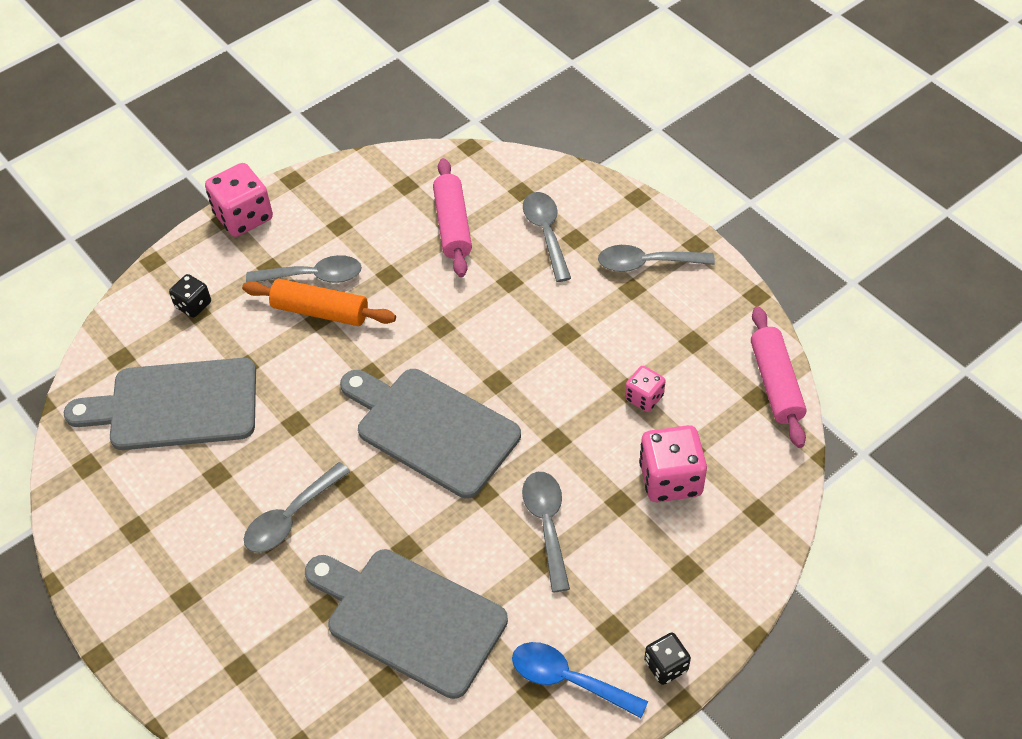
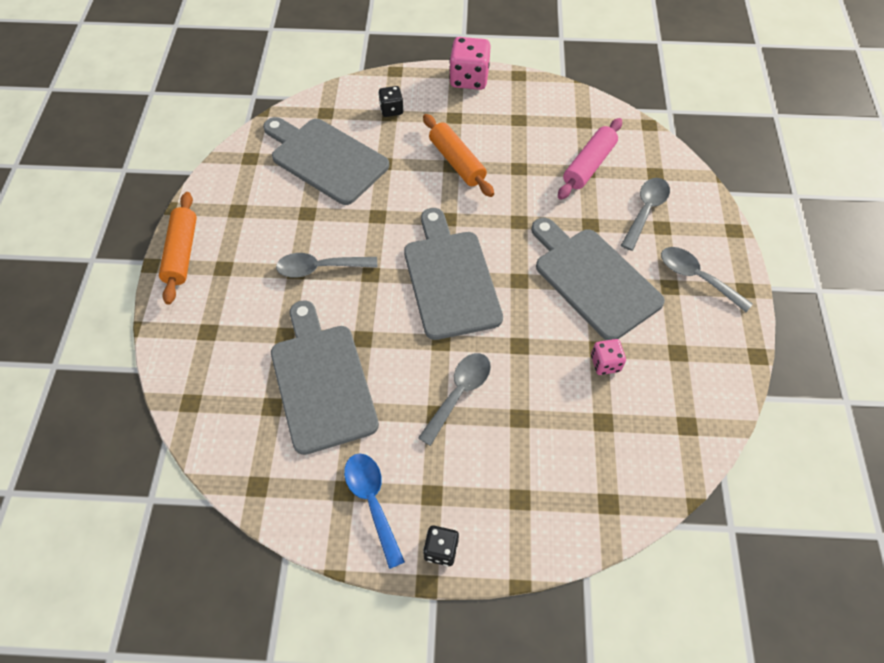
camera: 40 degrees right, 5 degrees up
grey spoon [246,255,362,283] -> none
pink dice [639,425,707,502] -> none
pink rolling pin [751,306,806,448] -> none
none -> orange rolling pin [159,192,197,305]
none -> grey cutting board [531,218,665,340]

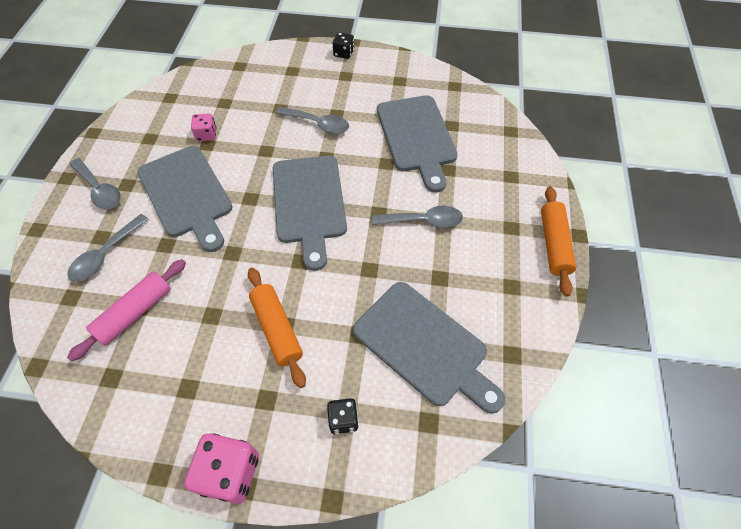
camera: 175 degrees left, 0 degrees up
blue spoon [344,454,405,569] -> none
grey spoon [418,353,491,446] -> grey spoon turned 105 degrees counterclockwise [276,107,349,134]

